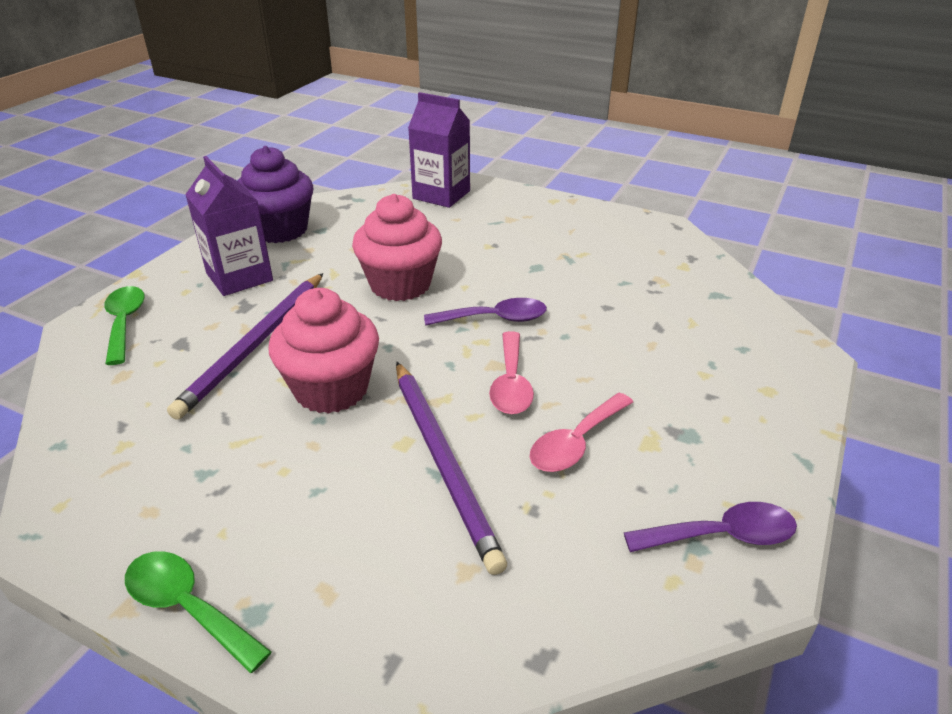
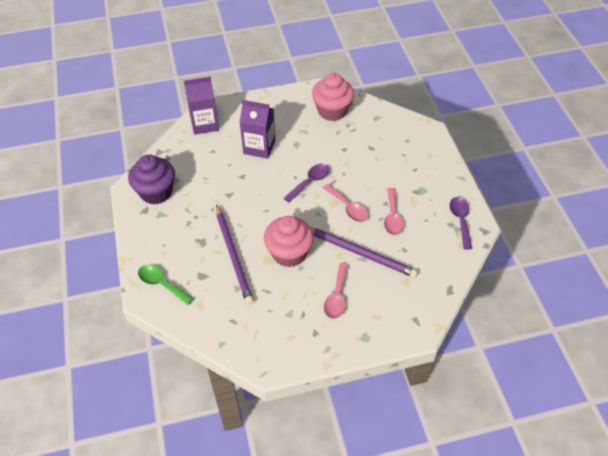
camera: 40 degrees left, 15 degrees up
green spoon [125,551,272,673] -> none
purple carton [185,156,273,296] -> purple carton moved to [240,100,276,159]
pink cupcake [352,194,442,301] -> pink cupcake moved to [312,73,354,121]
purple spoon [624,502,797,552] -> purple spoon turned 45 degrees counterclockwise [450,197,473,250]
none -> pink spoon [324,263,349,319]

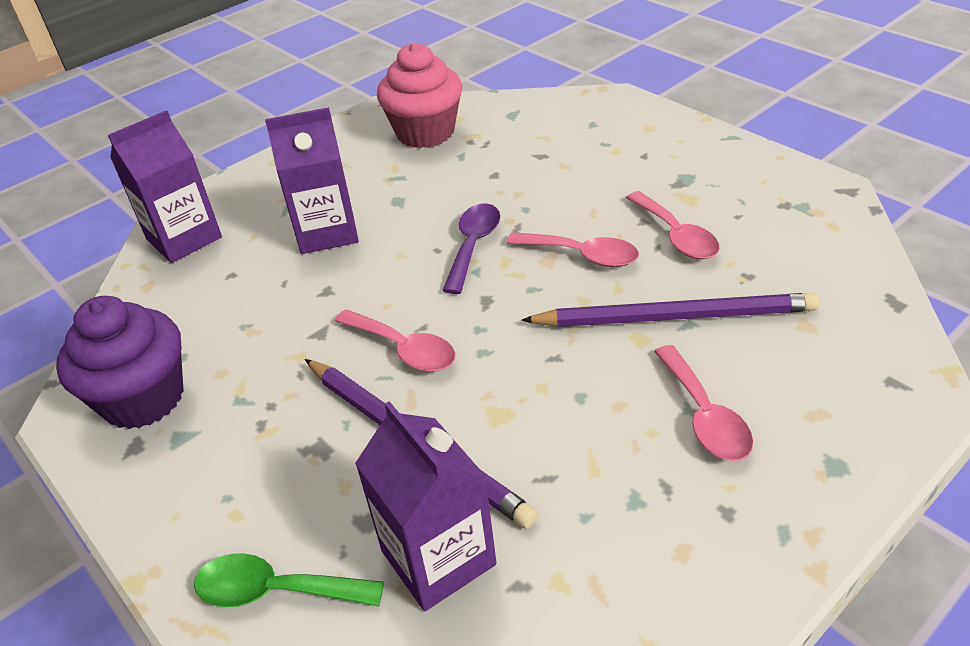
camera: 25 degrees left, 10 degrees down
pink cupcake [264,216,314,267] -> none
purple spoon [450,197,473,250] -> none
none -> pink spoon [335,309,455,372]
none -> purple carton [355,401,497,611]

